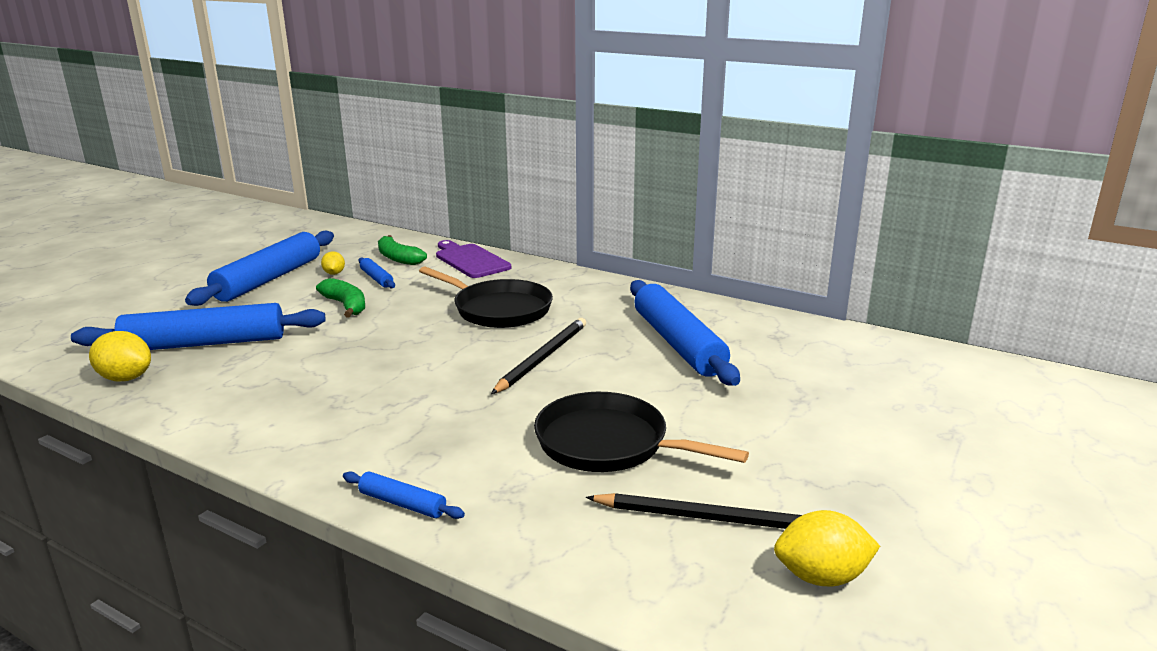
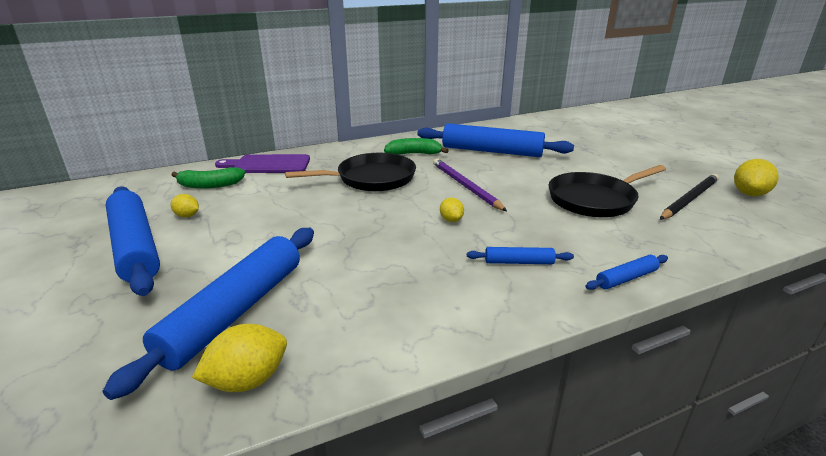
camera: 55 degrees left, 5 degrees up
green banana [316,278,365,317] -> green banana moved to [384,138,449,155]
blue rolling pin [358,257,395,288] -> blue rolling pin moved to [467,247,574,264]
black pencil [491,318,586,394] -> purple pencil [433,158,507,211]
none -> yellow lemon [440,198,464,222]

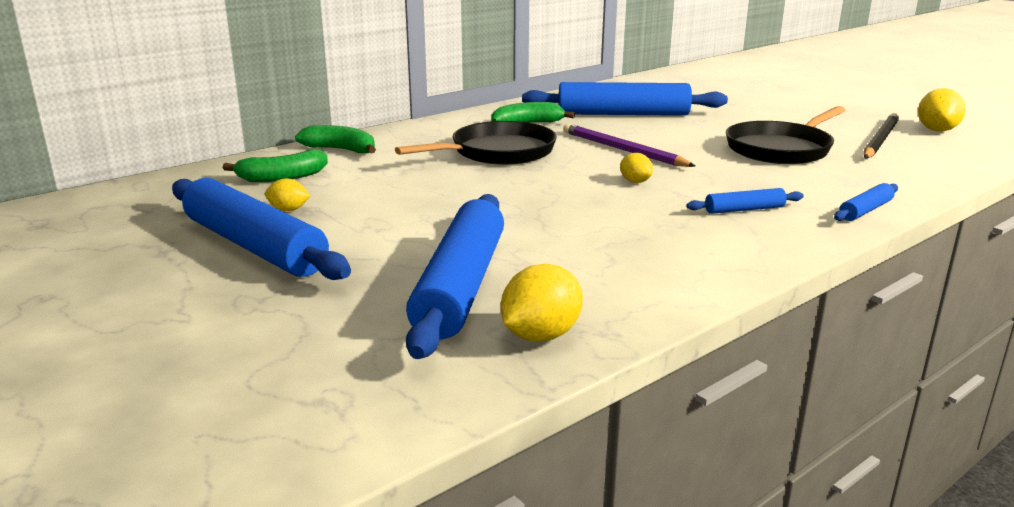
camera: 15 degrees left, 5 degrees down
purple cutting board [215,154,310,173] -> green banana [295,125,376,153]

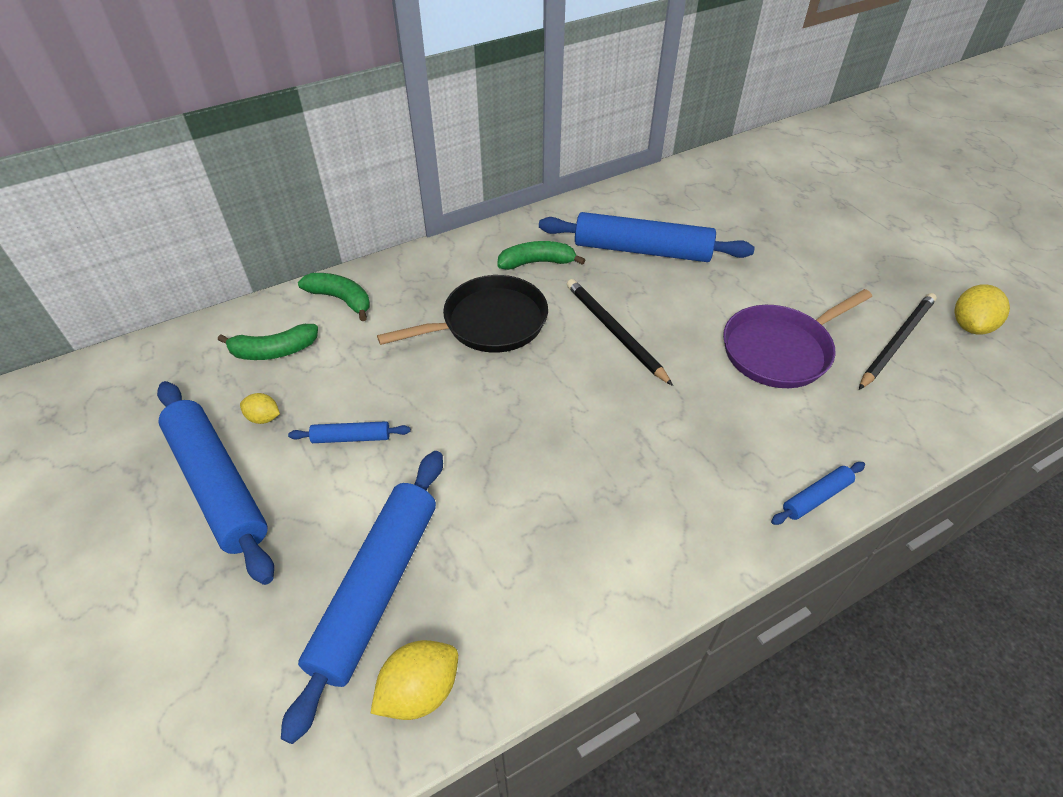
camera: 10 degrees right, 25 degrees up
purple pencil [563,123,695,167] -> black pencil [567,279,673,386]
yellow lemon [620,153,653,183] -> none
blue rolling pin [686,188,804,214] -> blue rolling pin moved to [288,421,411,443]
black pan [726,106,846,164] -> purple pan [723,289,872,388]

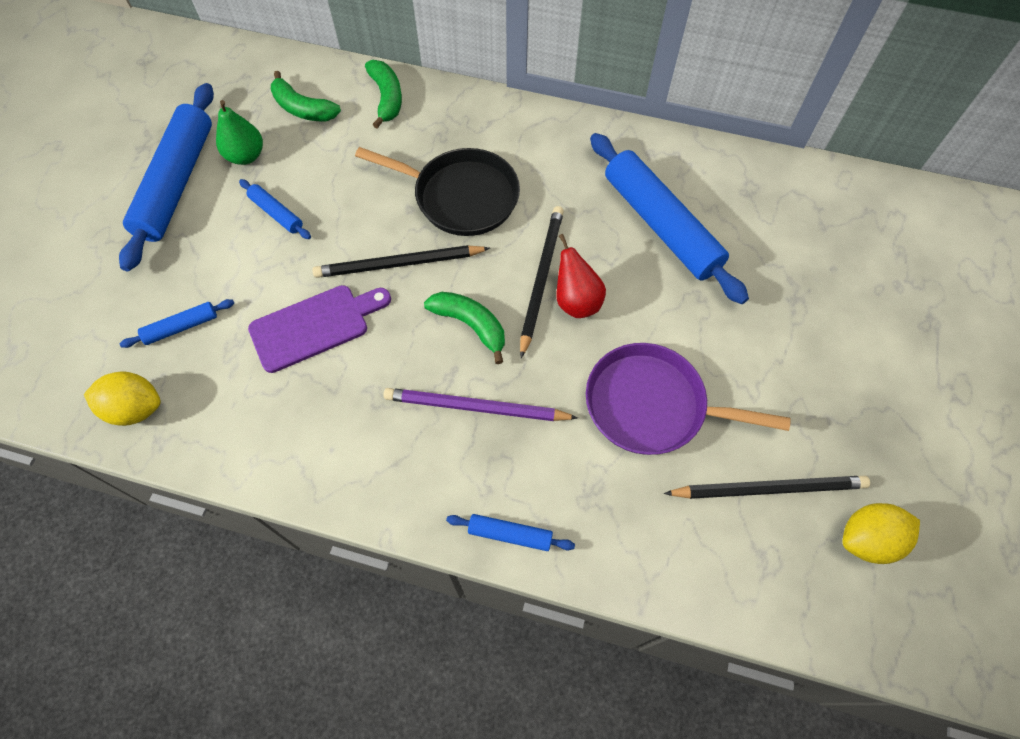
camera: 45 degrees right, 15 degrees up
yellow lemon [240,393,280,424] -> green pear [216,100,263,165]
blue rolling pin [281,451,443,744] -> blue rolling pin [120,299,234,348], size x0.45
green banana [497,241,585,270] -> green banana moved to [424,292,505,364]
none -> purple cutting board [248,285,391,373]
none -> black pencil [312,245,490,278]
none -> purple pencil [384,388,578,421]
none -> red pear [557,234,606,318]

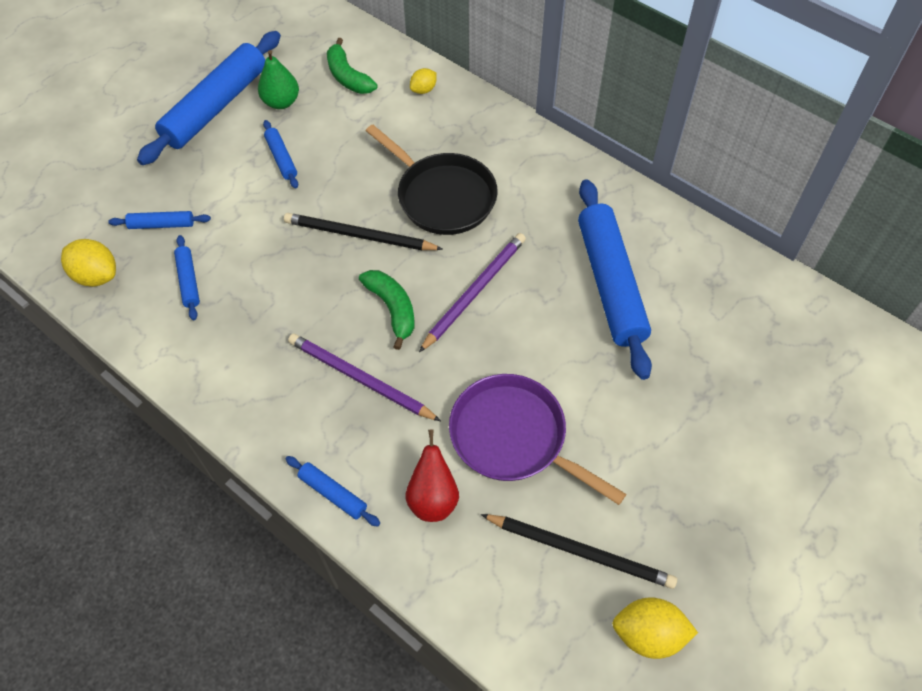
camera: 25 degrees right, 5 degrees down
purple cutting board [248,285,391,373] -> none
green banana [365,60,402,129] -> yellow lemon [410,68,437,94]
black pencil [520,206,564,358] -> purple pencil [419,233,526,352]
red pear [557,234,606,318] -> red pear moved to [406,429,459,522]
none -> blue rolling pin [174,235,200,320]

